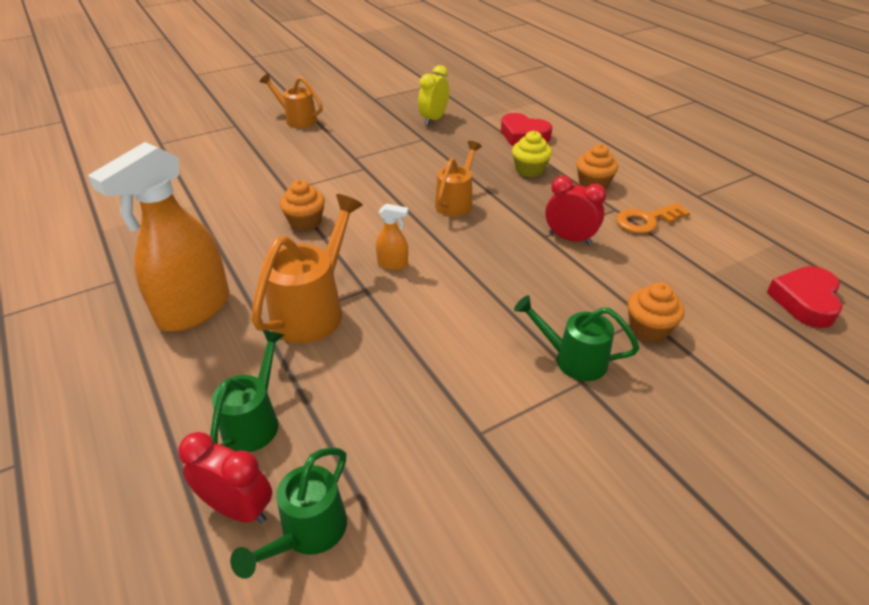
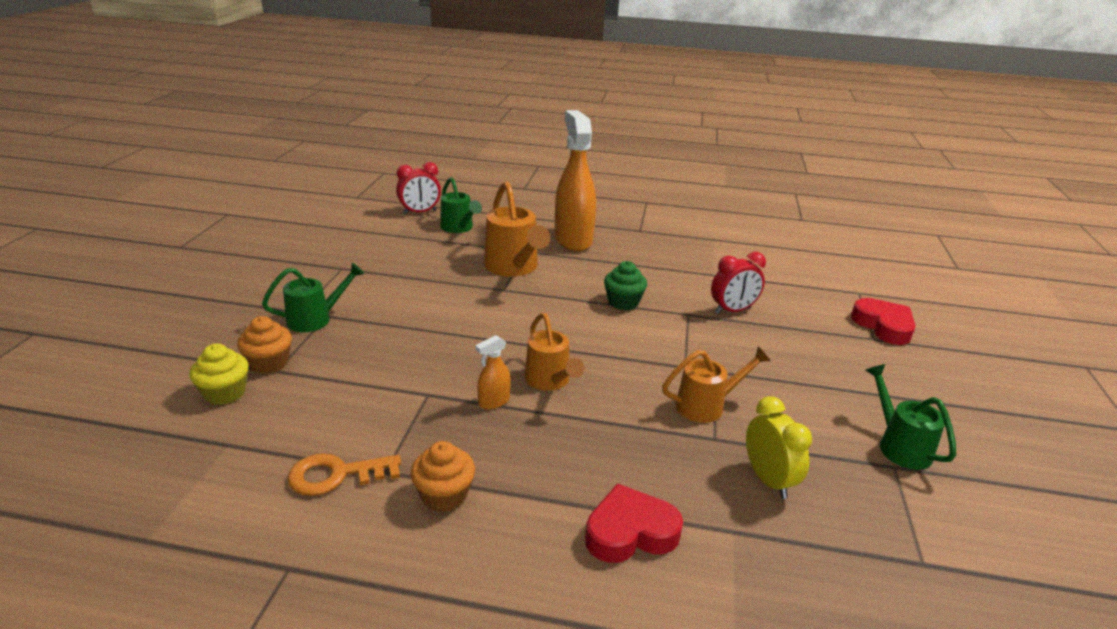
camera: 130 degrees right, 10 degrees down
green watering can [230,447,347,579] -> green watering can moved to [865,364,956,470]
orange watering can [260,73,323,128] -> orange watering can moved to [662,347,771,423]
orange cupcake [280,180,325,231] -> green cupcake [604,261,647,310]
orange spray bottle [376,204,408,270] -> orange spray bottle moved to [475,335,511,409]
yellow cupcake [512,131,552,177] -> yellow cupcake moved to [189,344,249,405]
red clock [545,176,606,245] -> red clock moved to [711,252,766,314]
orange key [616,203,690,234] -> orange key turned 120 degrees counterclockwise [287,454,401,496]
red heart [767,266,843,328] -> red heart moved to [851,298,915,345]

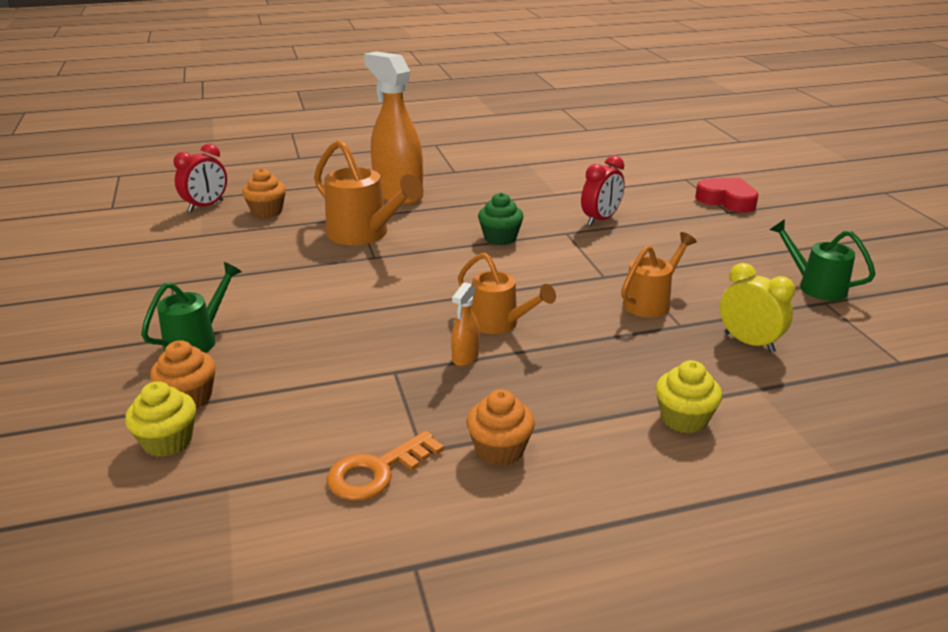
camera: 25 degrees left, 0 degrees up
green watering can [440,177,482,233] -> orange cupcake [242,168,286,218]
red heart [585,483,683,563] -> yellow cupcake [656,360,722,433]

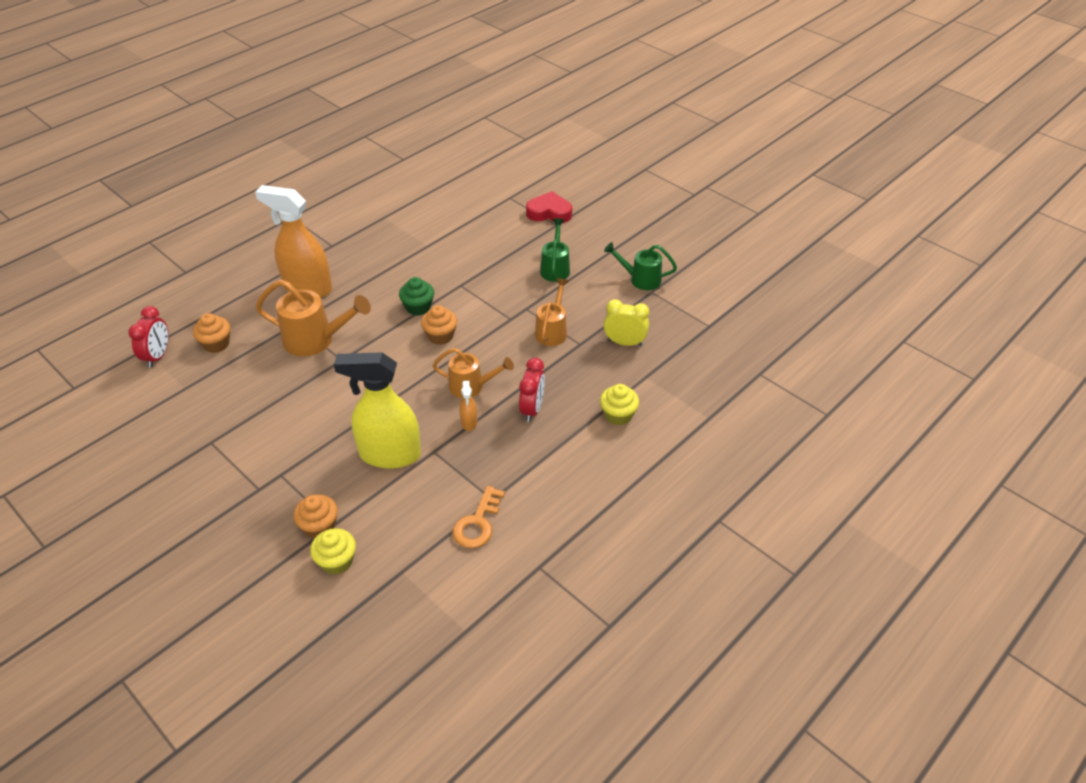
camera: 30 degrees left, 15 degrees up
green watering can [141,262,242,353] -> green watering can moved to [540,218,570,282]
orange cupcake [466,389,535,466] -> orange cupcake moved to [421,305,457,345]
red clock [581,155,625,226] -> red clock moved to [519,358,545,422]
none -> yellow spray bottle [334,352,421,469]

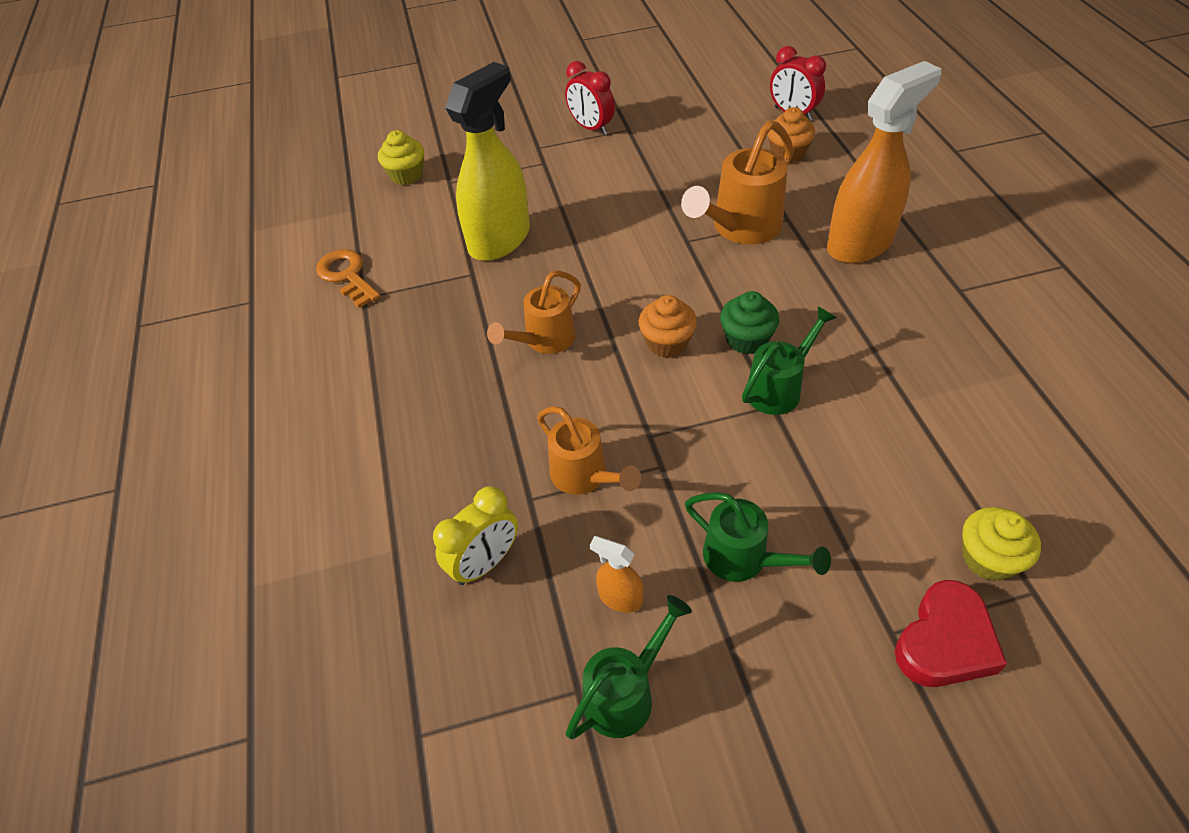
camera: 125 degrees right, 5 degrees up
orange cupcake [293,495,338,538] -> none
orange spray bottle [460,381,477,431] -> orange spray bottle moved to [590,536,644,613]
red clock [519,358,545,422] -> red clock moved to [565,61,615,135]
yellow cupcake [600,384,639,425] -> yellow cupcake moved to [962,507,1041,581]
none -> green watering can [742,306,837,415]

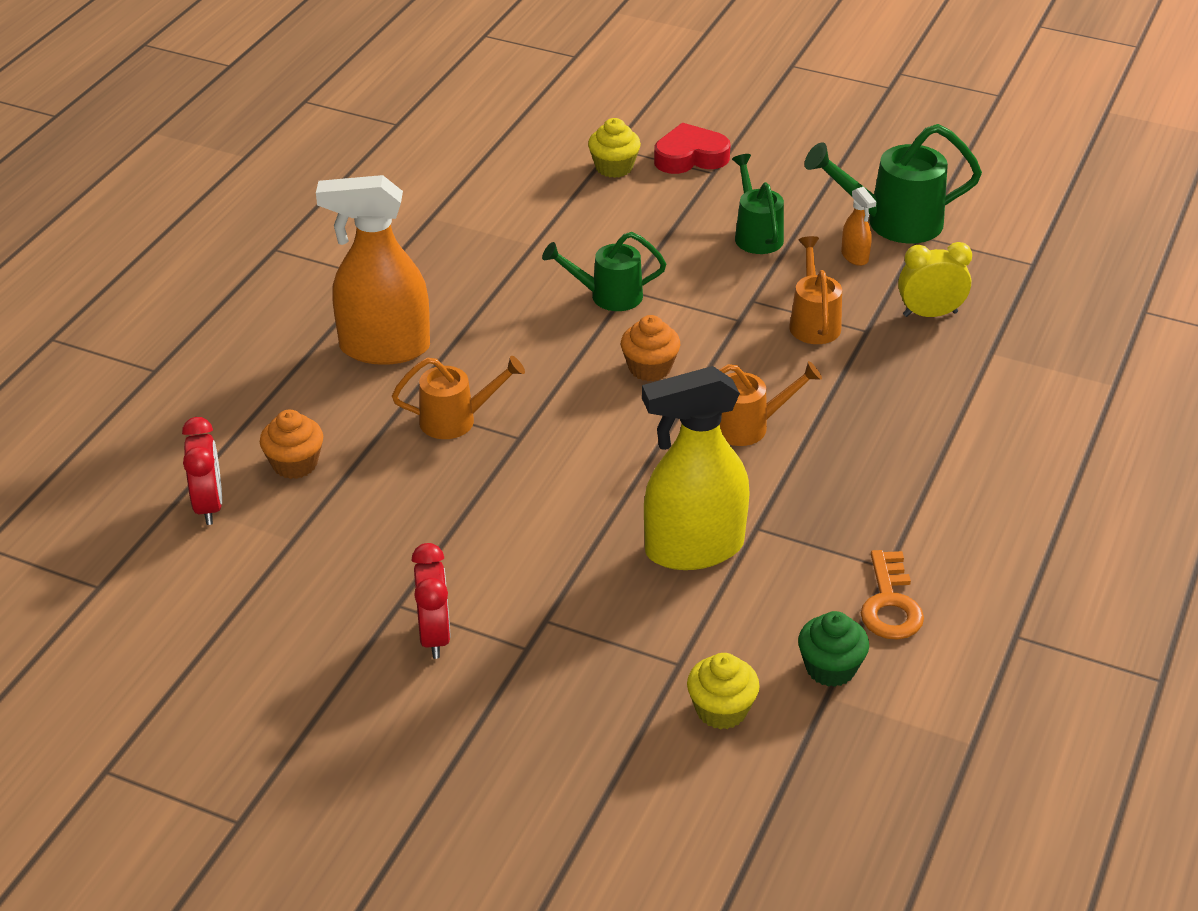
camera: 145 degrees left, 10 degrees down
green watering can [566,595,692,739] -> green watering can [805,124,982,243], size x1.53
orange watering can [681,120,793,244] -> orange watering can [392,356,525,439], size x0.65
green cupcake [720,291,779,354] -> green cupcake moved to [798,611,869,687]

